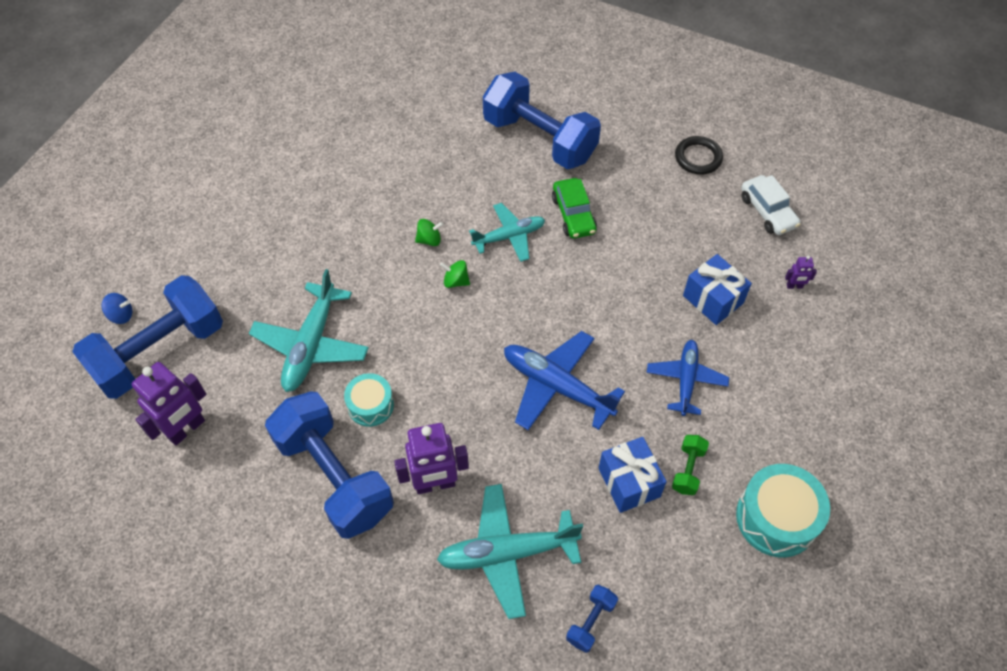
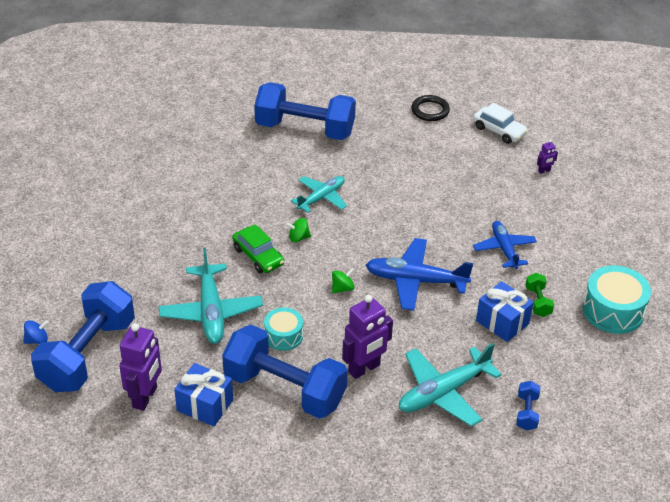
camera: 25 degrees left, 15 degrees down
green spinning top [415,219,444,246] -> green spinning top moved to [332,268,355,293]
green car [552,178,597,239] -> green car moved to [232,224,284,273]
blue gift [683,254,752,325] -> blue gift moved to [174,363,233,426]

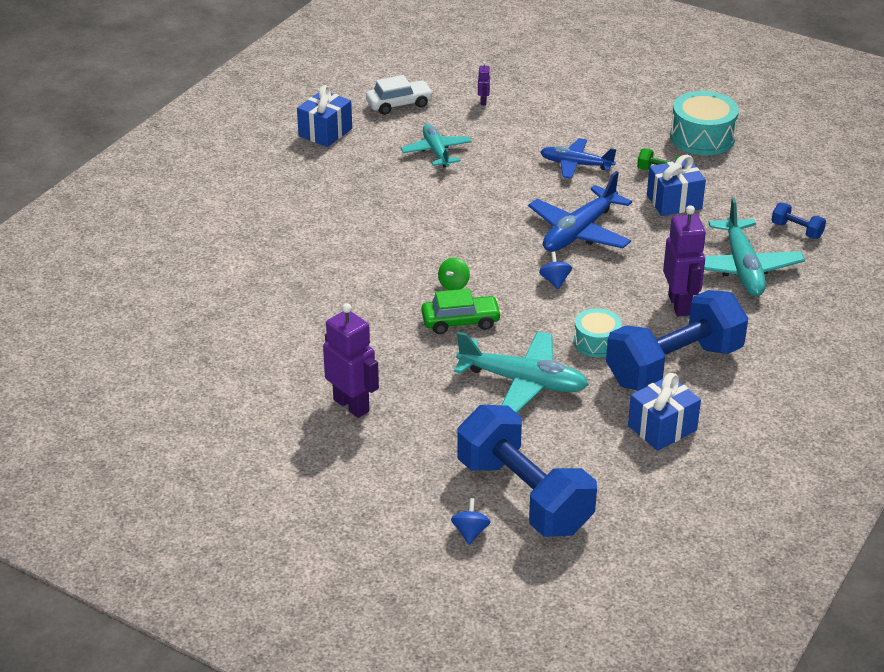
camera: 60 degrees left, 5 degrees down
purple robot [119,323,162,411] -> purple robot moved to [323,303,379,418]
blue dumbbell [254,82,356,140] -> none
turquoise plane [291,176,347,213] -> turquoise plane moved to [401,124,472,167]
green spinning top [332,268,355,293] -> blue spinning top [539,252,572,289]
black ring [411,95,450,121] -> blue gift [297,85,352,147]

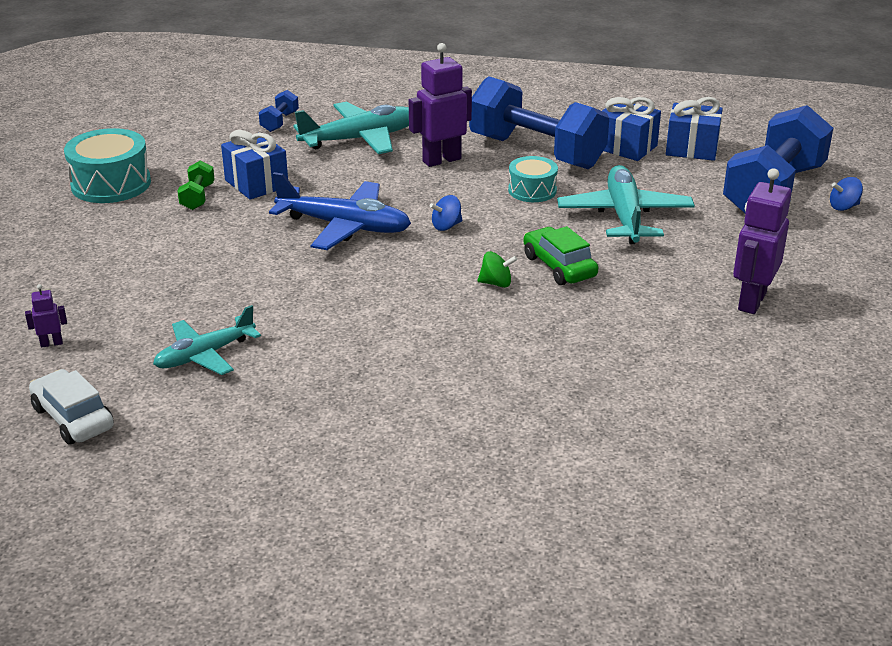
camera: 110 degrees left, 5 degrees down
blue gift [297,85,352,147] -> blue gift moved to [666,97,723,161]
blue plane [540,138,616,179] -> none

